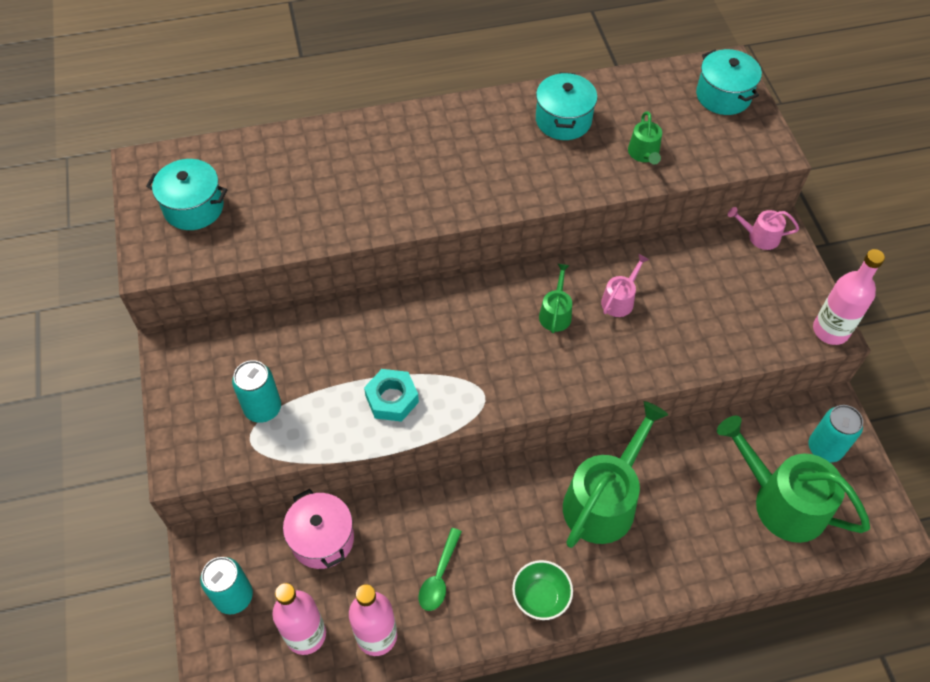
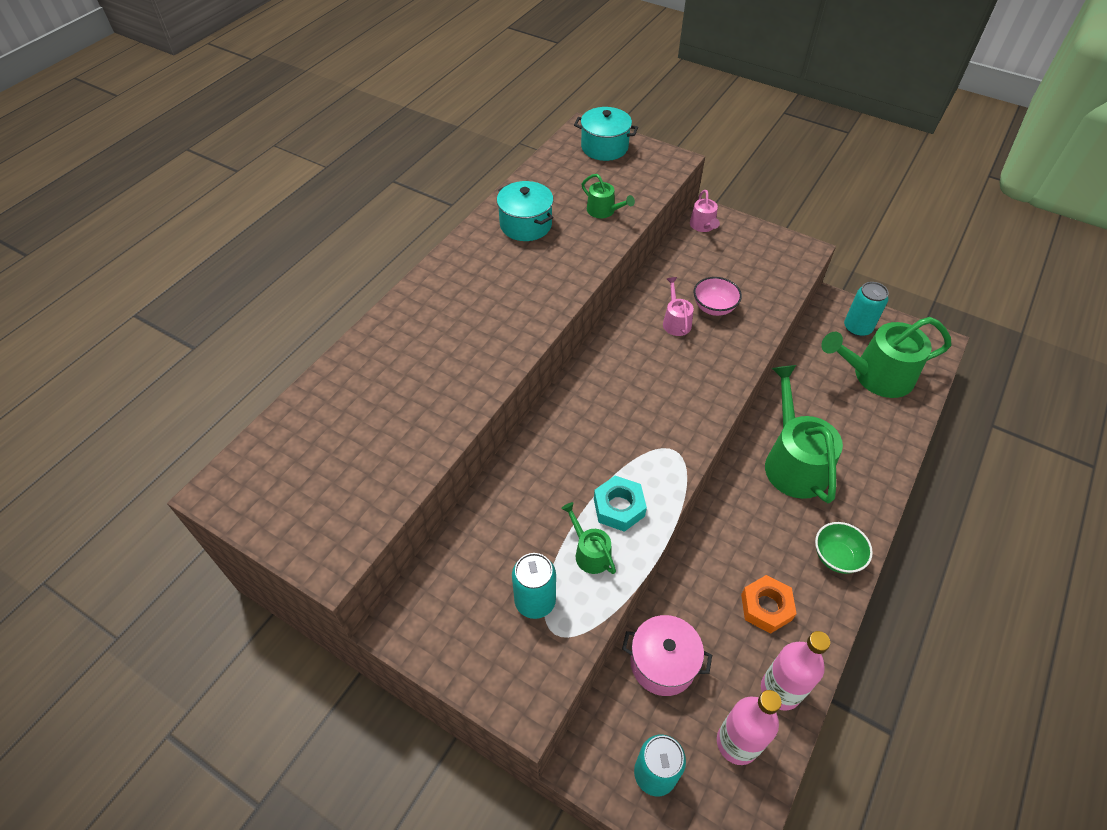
camera: 45 degrees left, 5 degrees down
turquoise pot [146,159,227,230] -> none
green spoon [419,528,462,611] -> orange nut [741,575,797,634]
green watering can [539,264,572,333] -> green watering can moved to [561,502,616,574]
pink watering can [728,207,799,250] -> pink watering can turned 60 degrees counterclockwise [690,190,720,232]
pink bottle [813,249,885,345] -> none
none -> pink bowl [693,277,742,316]

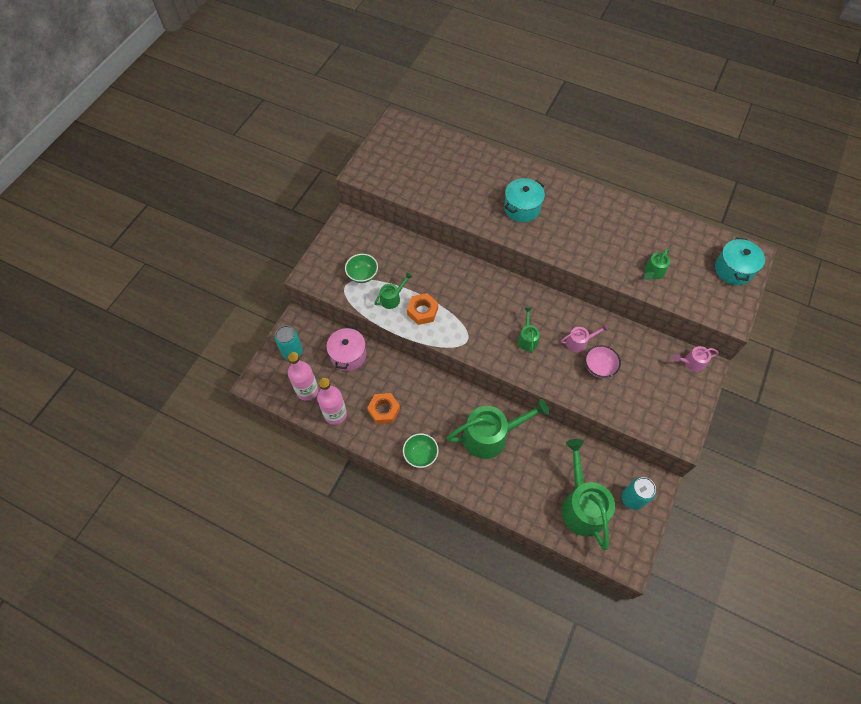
camera: 85 degrees right, 10 degrees up
turquoise pot [497,181,553,241] -> turquoise pot moved to [504,178,545,222]
turquoise can [512,553,556,619] -> green bowl [345,254,378,283]
turquoise nut [594,476,647,532] -> orange nut [407,293,438,325]
none -> green watering can [518,307,540,354]

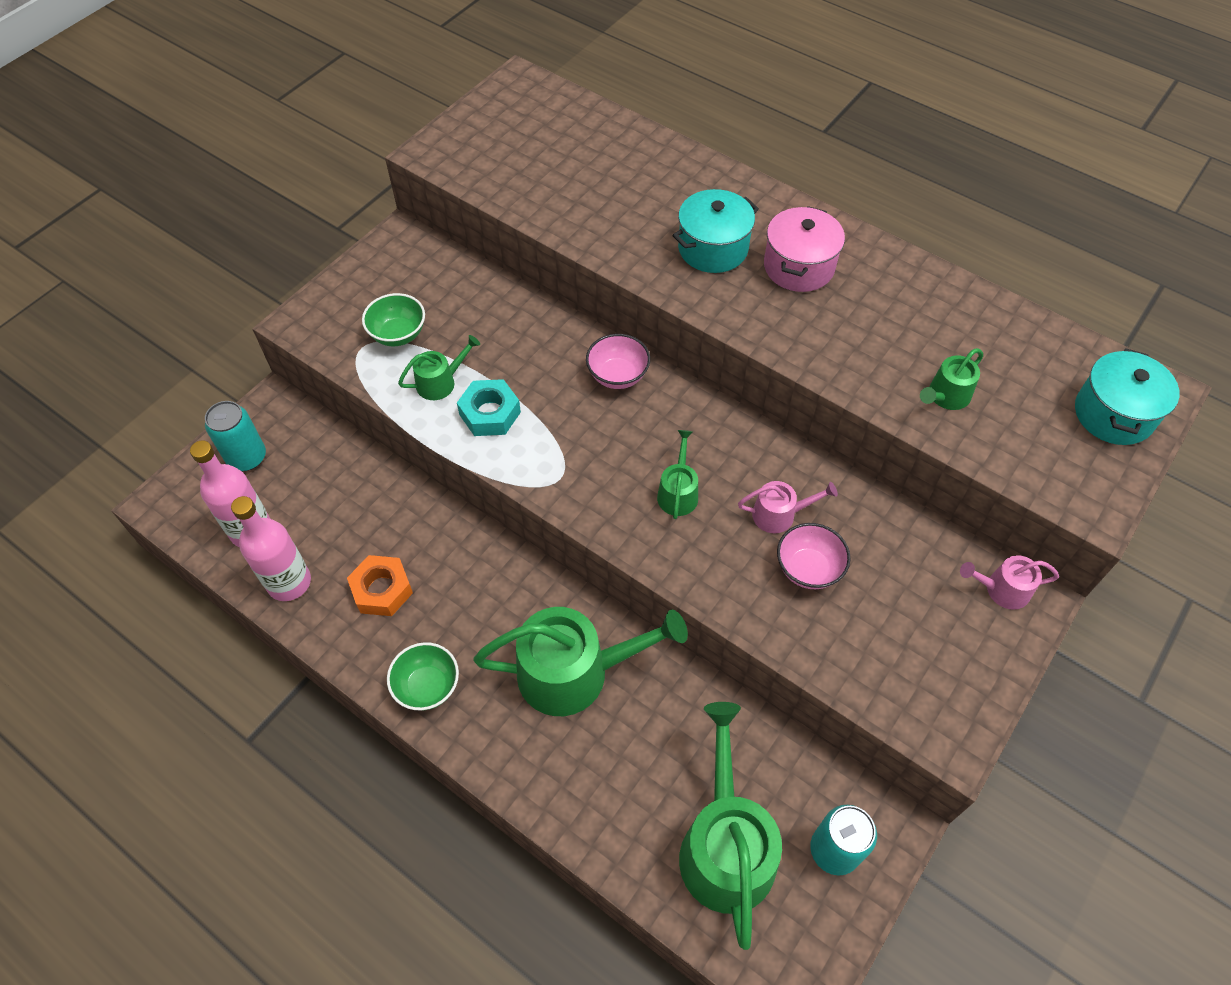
camera: 10 degrees right, 5 degrees down
pink pot [327,326,366,371] -> pink pot moved to [764,206,845,292]
orange nut [407,293,438,325] -> turquoise nut [457,379,521,436]
none -> pink bowl [586,334,650,389]

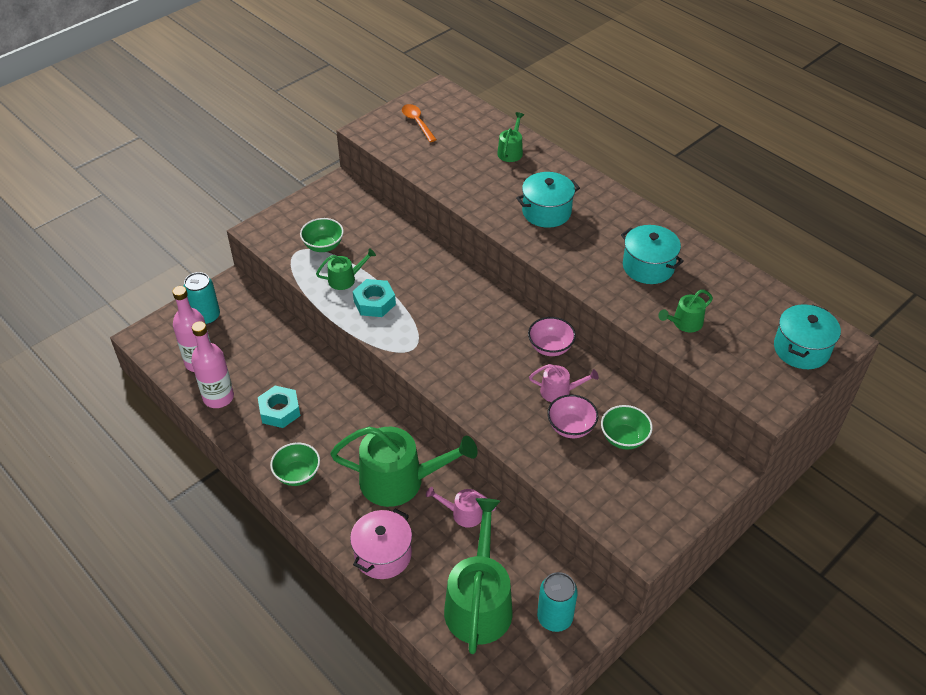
camera: 10 degrees right, 10 degrees down
orange nut [347,555,413,616] -> turquoise nut [258,386,300,428]
pink bowl [586,334,650,389] -> pink bowl moved to [528,317,576,356]
green watering can [657,430,698,519] -> green watering can moved to [497,112,524,162]
pink pot [764,206,845,292] -> pink pot moved to [350,508,412,579]
pink watering can [960,555,1059,610] -> pink watering can moved to [426,487,496,528]
none -> orange spoon [402,104,437,142]
none -> green bowl [601,405,653,450]
none -> turquoise pot [621,225,684,284]

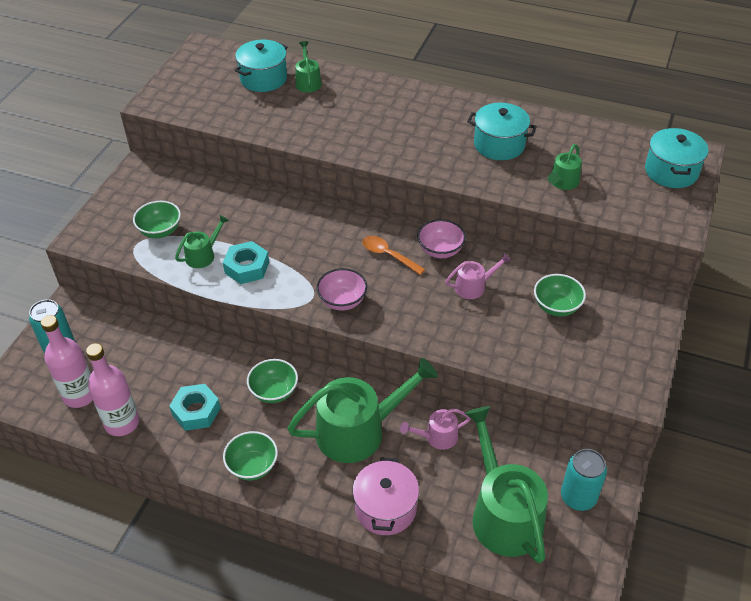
camera: 25 degrees left, 0 degrees up
orange spoon [402,104,437,142] -> orange spoon moved to [362,236,425,275]
turquoise pot [516,172,580,228] -> turquoise pot moved to [235,40,287,92]
pink bowl [547,395,598,438] -> pink bowl moved to [316,268,367,310]
none -> green bowl [247,359,298,403]

